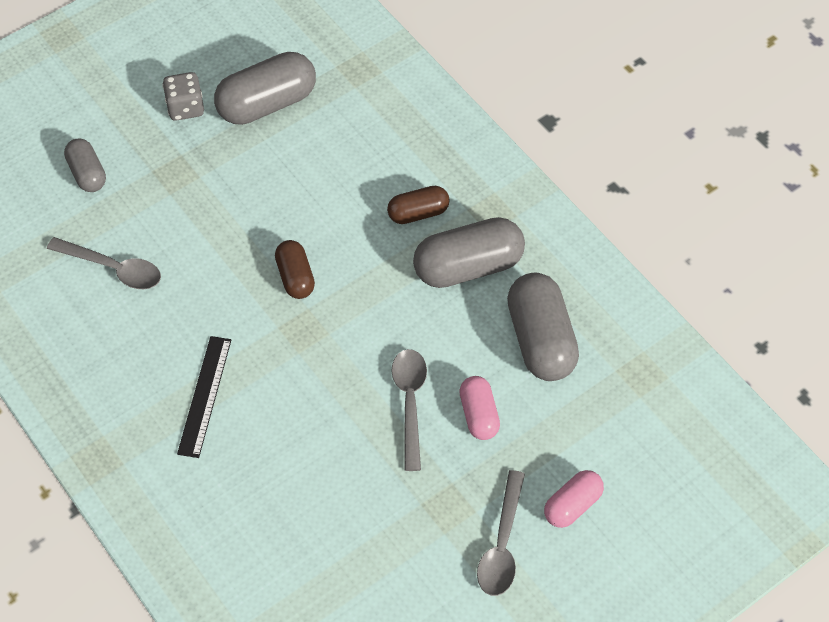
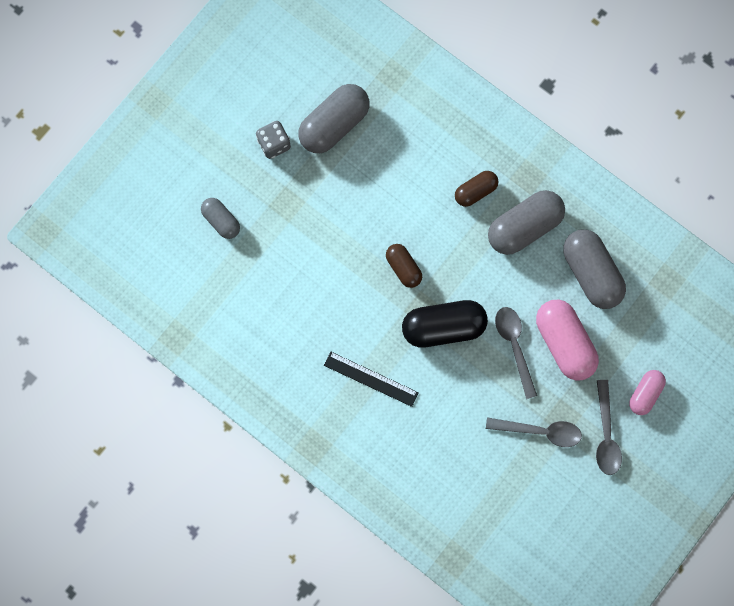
camera: 15 degrees left, 20 degrees up
grey spoon [47,237,161,289] -> grey spoon moved to [486,417,582,447]
black ruler [177,336,231,458] -> black ruler turned 60 degrees counterclockwise [324,351,419,407]
pink capsule [459,376,500,440] -> pink capsule [536,300,599,380], size x1.75
none -> black capsule [402,300,488,347]

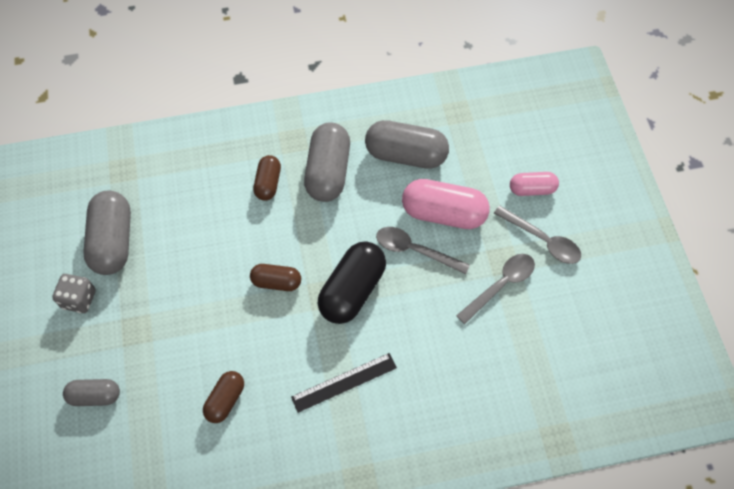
camera: 50 degrees left, 15 degrees down
pink capsule [629,370,666,415] -> pink capsule turned 75 degrees counterclockwise [510,172,559,196]
none -> brown capsule [203,371,244,423]

